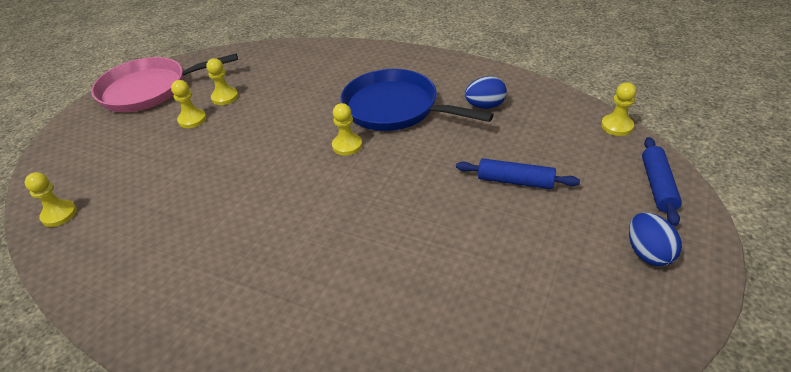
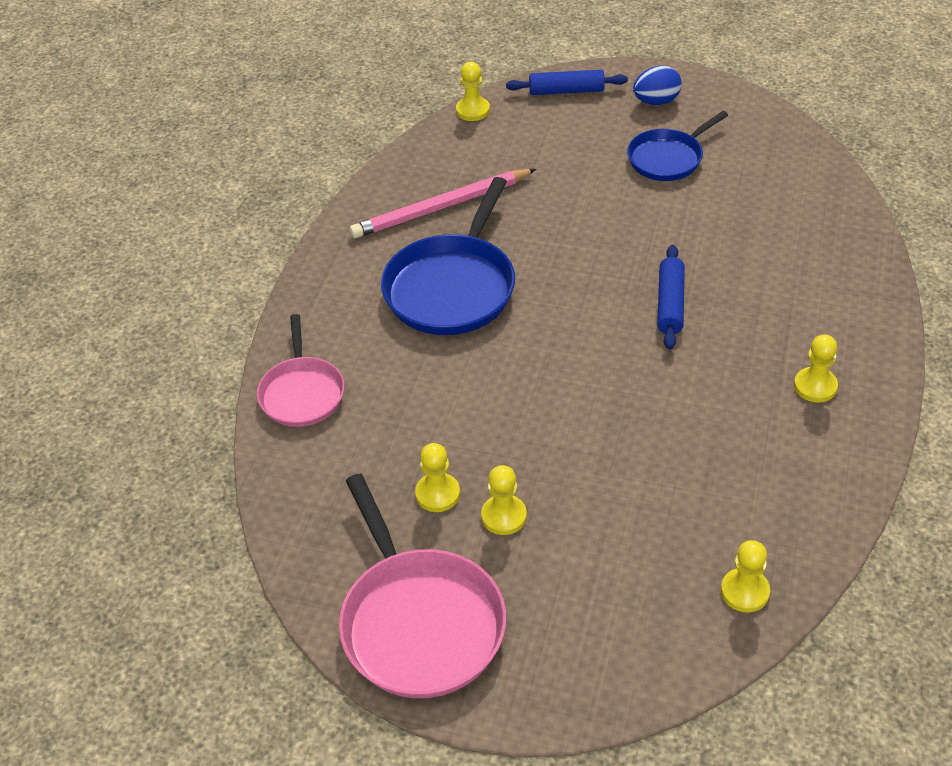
camera: 100 degrees left, 5 degrees up
yellow pawn [332,103,362,156] -> yellow pawn moved to [794,334,838,403]
blue rolling pin [456,158,580,189] -> blue rolling pin moved to [657,245,685,349]
blue egg [465,76,507,109] -> pink pencil [350,169,536,238]
none -> pink pan [257,314,345,427]
none -> blue pan [627,111,728,181]

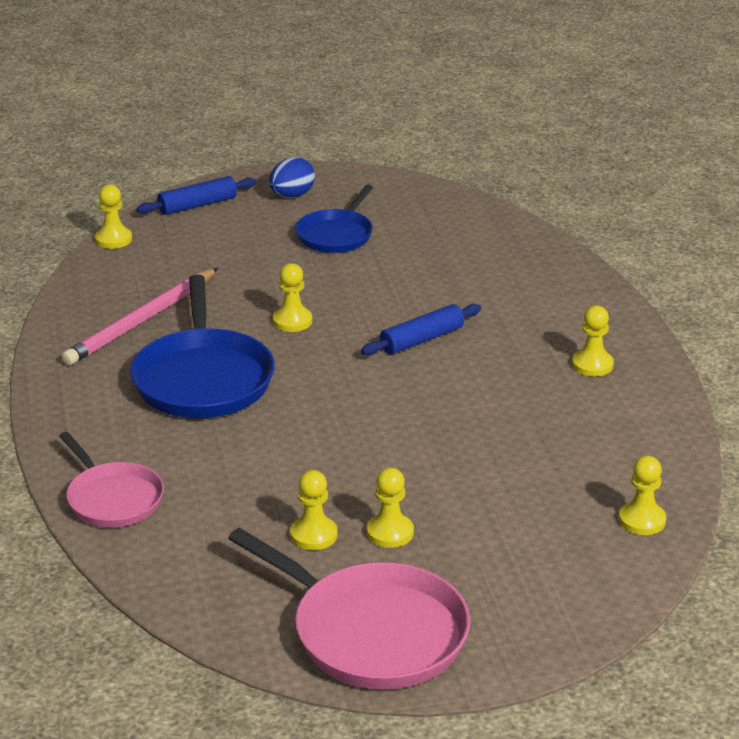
camera: 30 degrees left, 15 degrees down
blue rolling pin [657,245,685,349] -> blue rolling pin turned 75 degrees clockwise [361,304,481,355]
none -> yellow pawn [273,263,312,332]

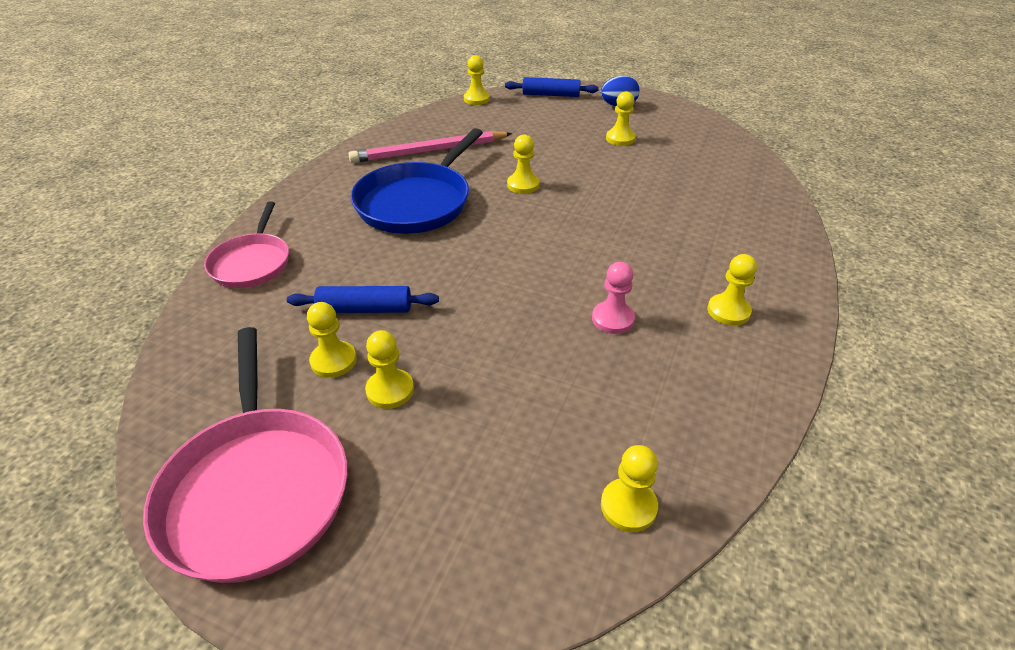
camera: 35 degrees right, 10 degrees up
blue pan [295,185,373,253] -> yellow pawn [606,91,636,146]
blue rolling pin [361,304,481,355] -> blue rolling pin moved to [287,286,439,313]
none -> pink pawn [592,262,635,334]

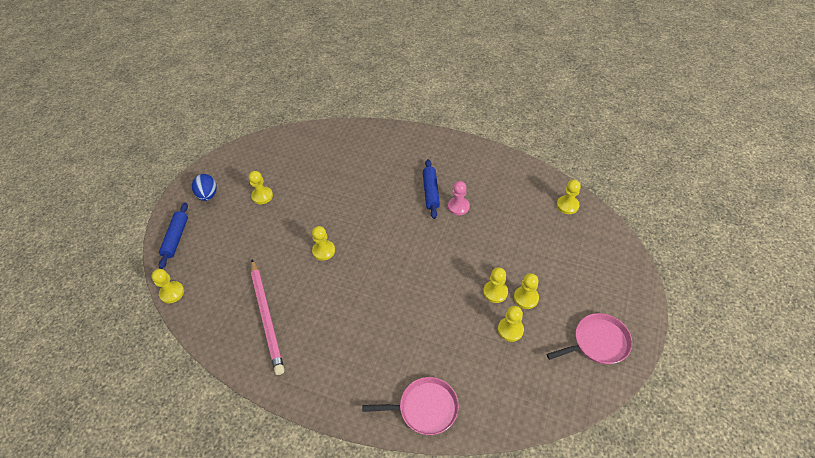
camera: 90 degrees left, 10 degrees up
pink pan [143,327,347,583] -> pink pan [546,313,632,364], size x0.61
blue rolling pin [287,286,439,313] -> blue rolling pin moved to [423,159,440,219]
blue pan [351,128,483,234] -> none
yellow pawn [708,254,757,326] -> yellow pawn moved to [483,267,508,303]

